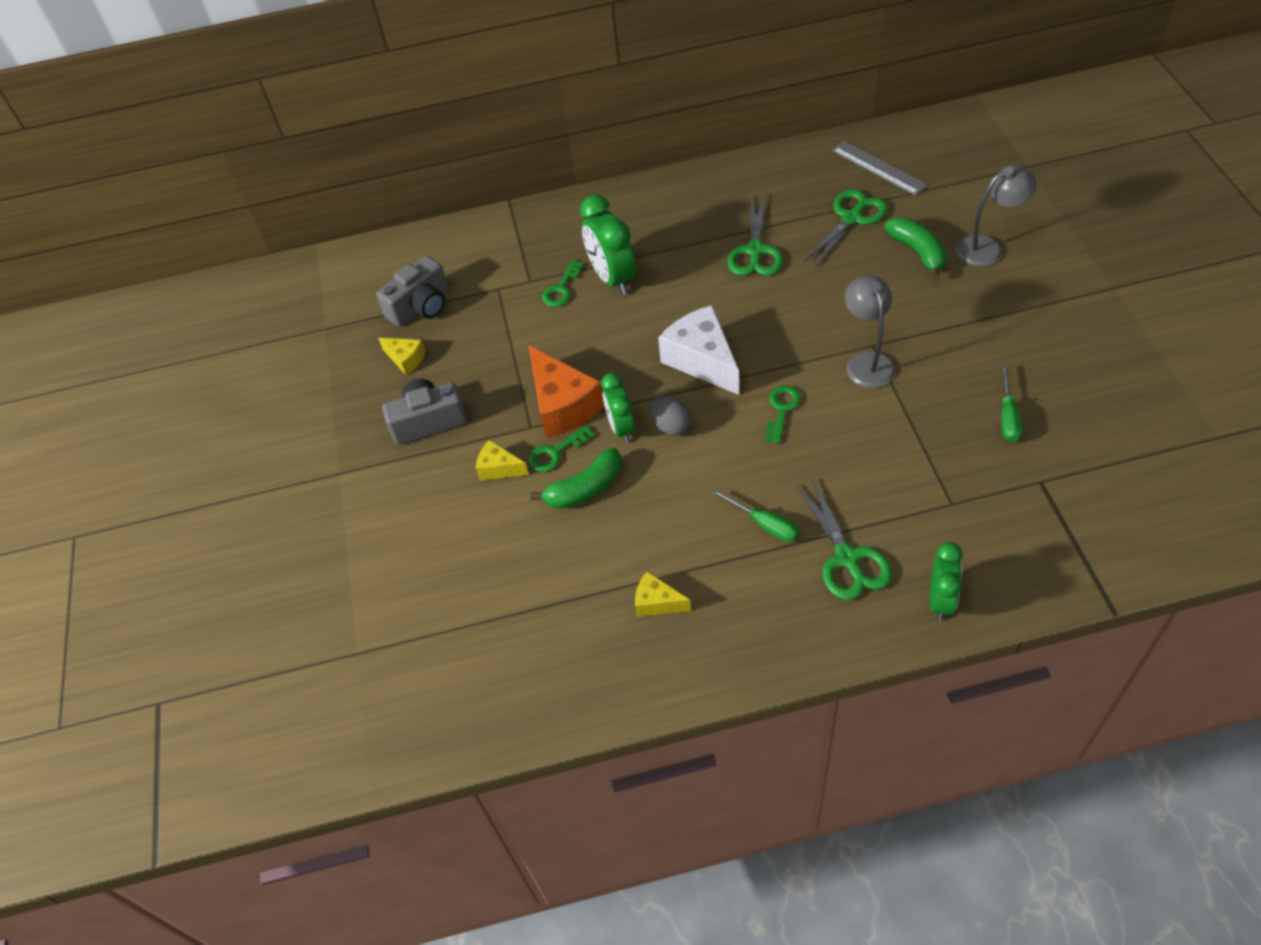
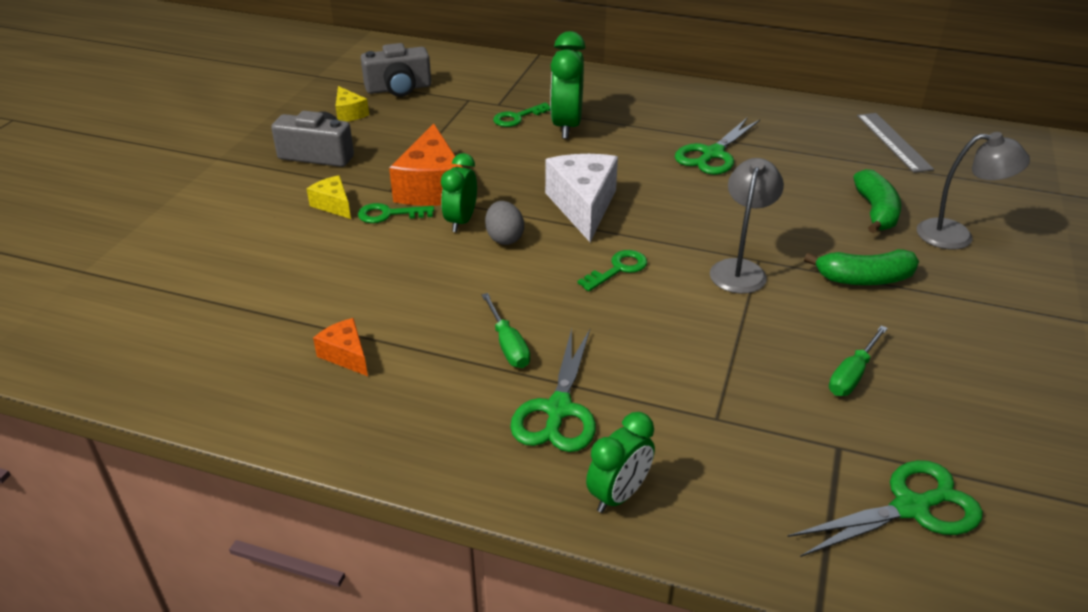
camera: 25 degrees right, 15 degrees down
green banana [531,448,622,509] -> green banana moved to [804,249,919,285]
yellow cheese [635,572,691,617] -> orange cheese [313,318,368,376]
green scissors [803,189,888,268] -> green scissors moved to [787,460,983,557]

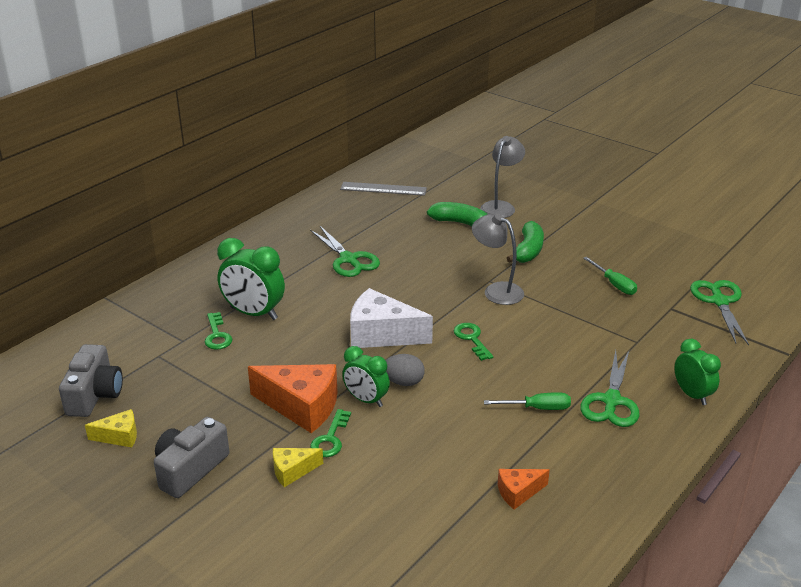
camera: 70 degrees left, 5 degrees down
green scissors [510,329,596,452] -> green scissors turned 75 degrees clockwise [580,350,640,427]

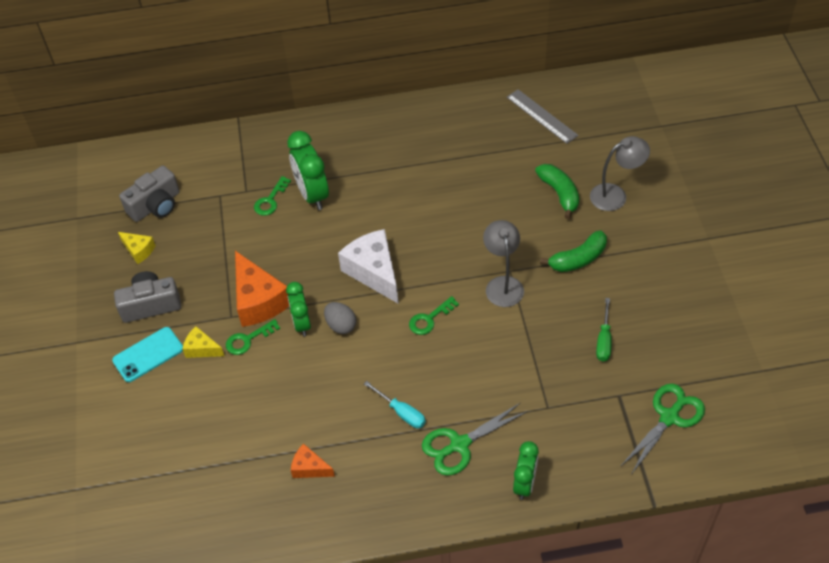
camera: 45 degrees right, 20 degrees up
green scissors [310,226,380,277] -> none
green key [454,323,493,361] -> green key turned 150 degrees counterclockwise [409,296,459,335]
green screwdriver [484,393,571,410] -> turquoise screwdriver [364,381,426,428]
none -> turquoise phone [112,327,183,382]

